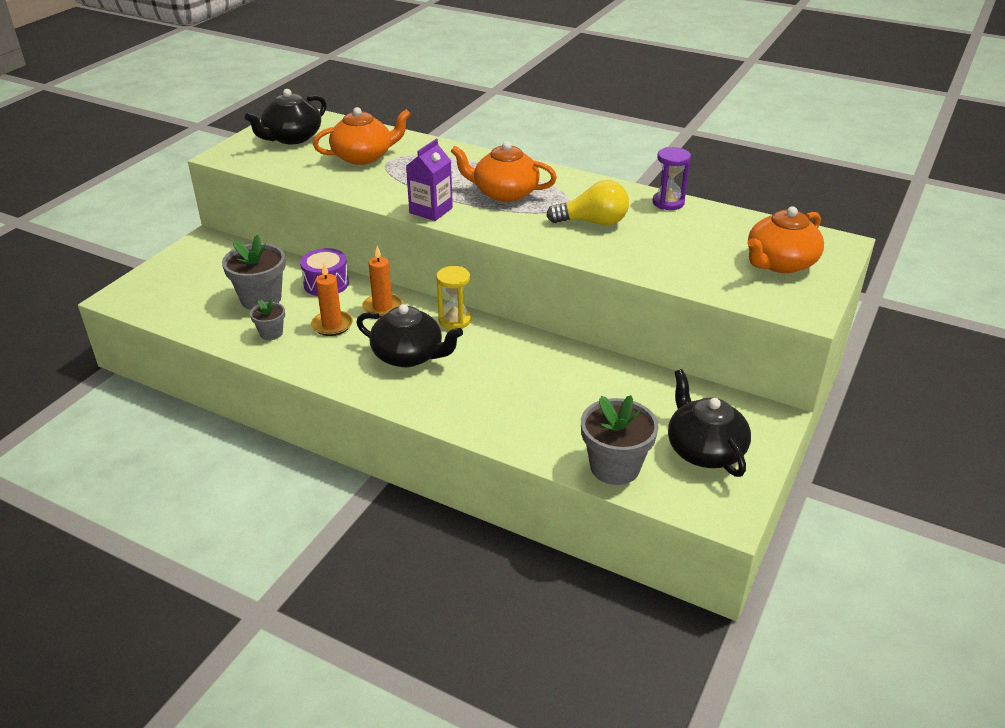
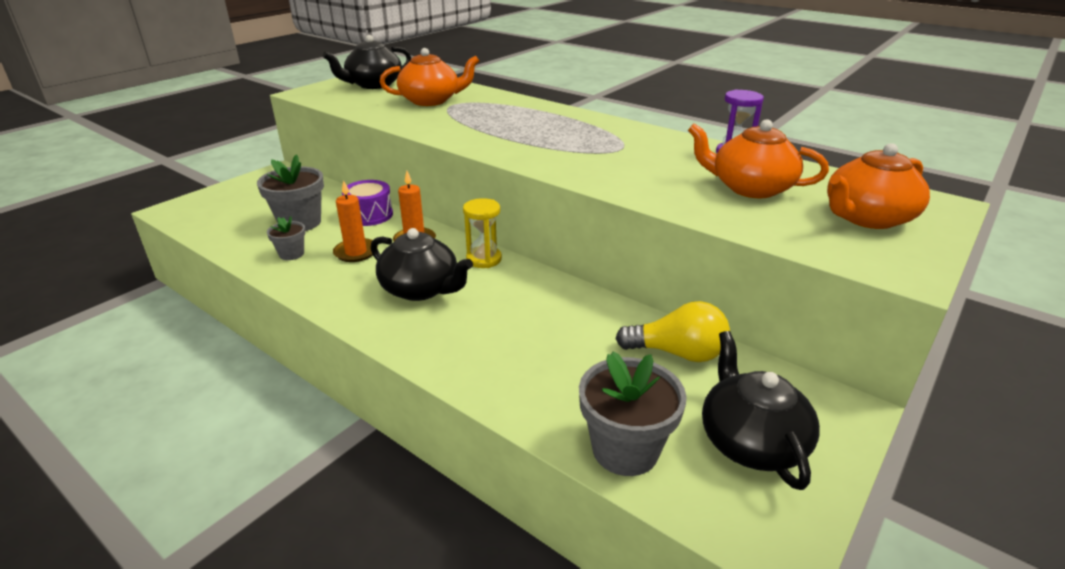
camera: 10 degrees right, 5 degrees down
purple carton [406,139,453,221] -> none
orange teapot [450,141,557,202] -> orange teapot moved to [688,119,829,198]
yellow light bulb [546,180,629,225] -> yellow light bulb moved to [616,301,730,362]

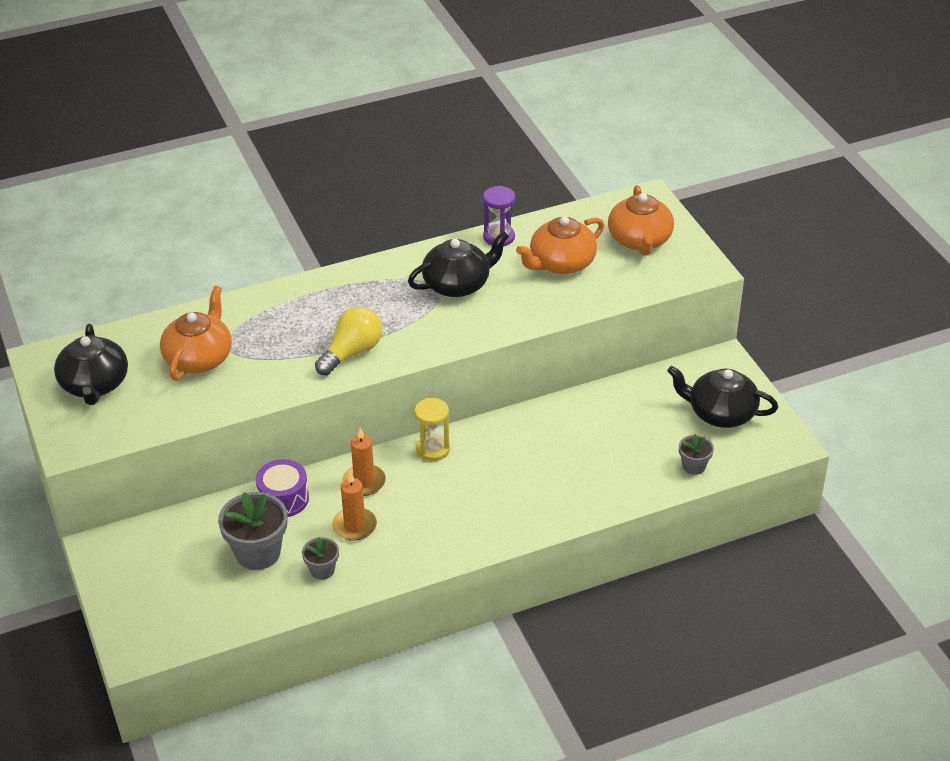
camera: 60 degrees left, 10 degrees up
black teapot [370,228,473,301] -> black teapot moved to [408,231,509,297]
grey flower pot [579,352,687,476] -> grey flower pot [679,434,714,475], size x0.54
yellow light bulb [616,301,730,362] -> yellow light bulb moved to [315,306,382,375]

